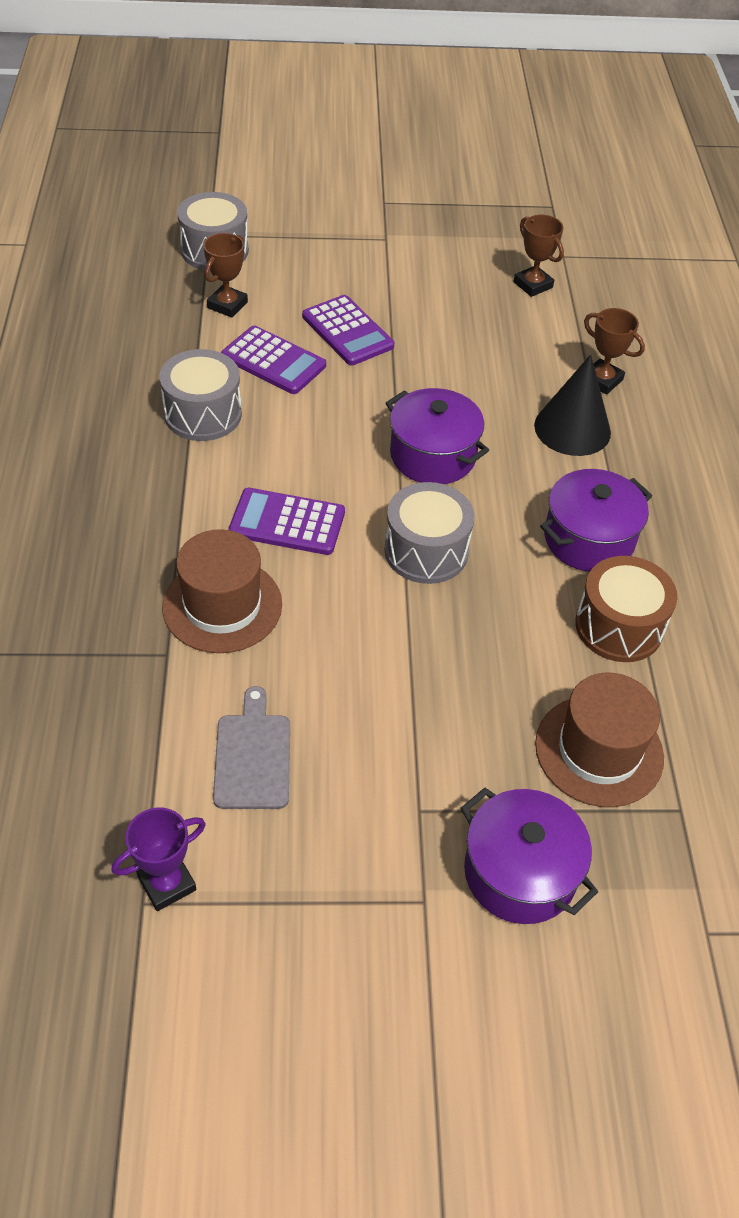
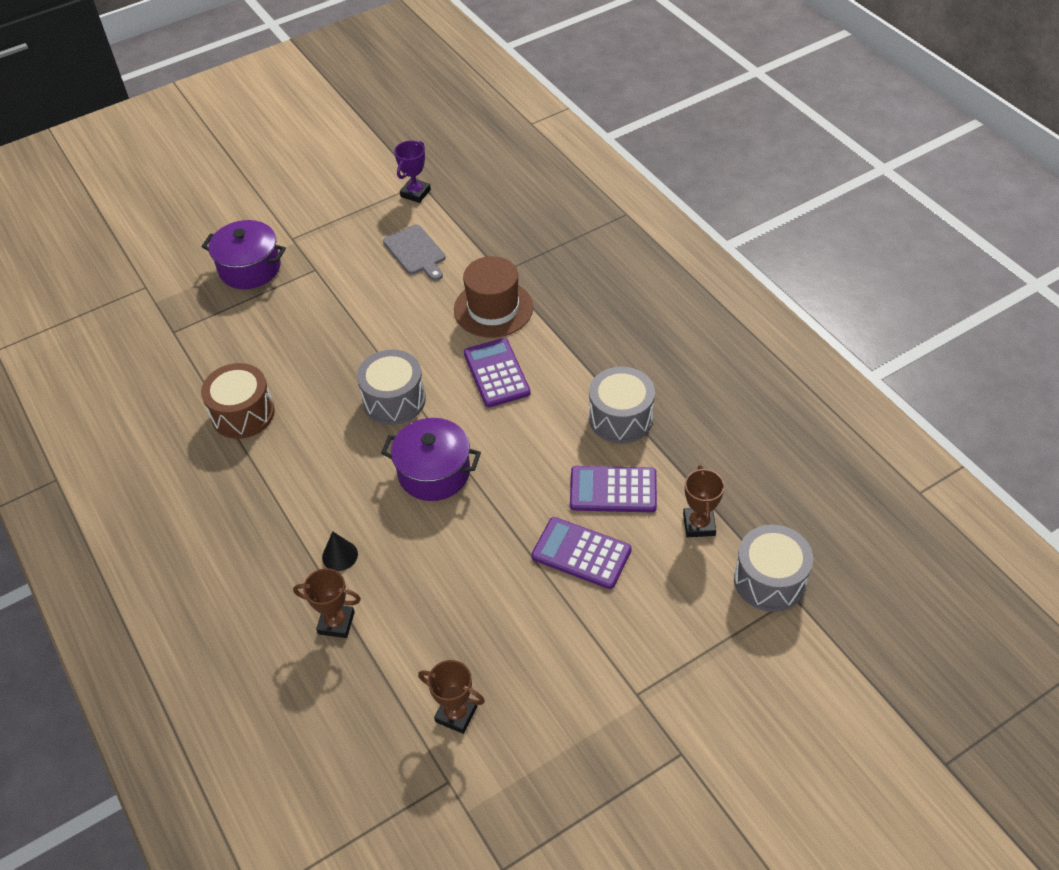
camera: 155 degrees right, 0 degrees up
purple calculator [229,488,345,555] -> purple calculator turned 90 degrees counterclockwise [464,338,531,407]
black cone [534,354,611,456] -> black cone [322,531,358,571], size x0.52
brown hat [535,673,664,807] -> none
purple pot [540,469,652,572] -> none

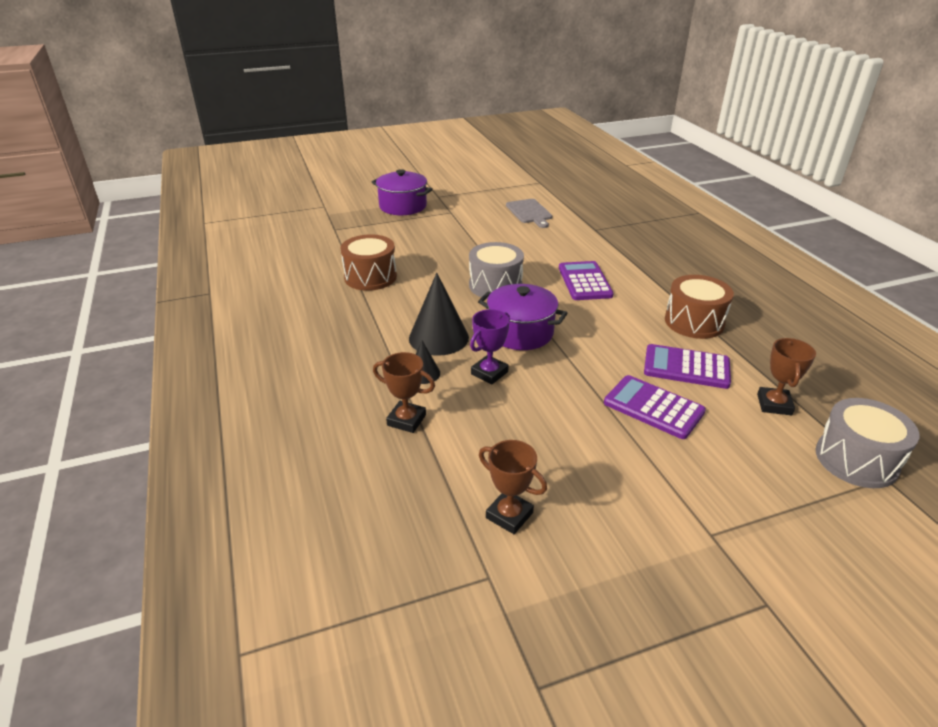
camera: 10 degrees right, 15 degrees down
purple trophy [394,141,431,203] -> purple trophy moved to [470,309,510,384]
brown hat [454,256,533,338] -> none
grey drum [589,366,655,444] -> brown drum [665,275,734,339]
none -> black cone [409,273,469,356]

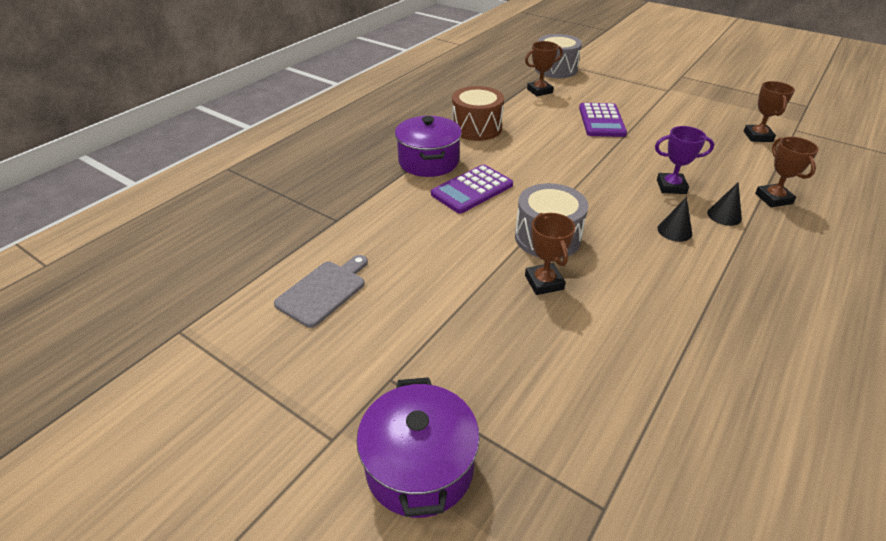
camera: 125 degrees left, 5 degrees up
brown drum [341,234,397,291] -> none
black cone [409,273,469,356] -> black cone [657,197,692,242], size x0.52
purple pot [478,284,568,350] -> purple pot moved to [395,116,462,177]
purple calculator [644,344,731,389] -> none
none -> brown trophy [525,213,575,295]

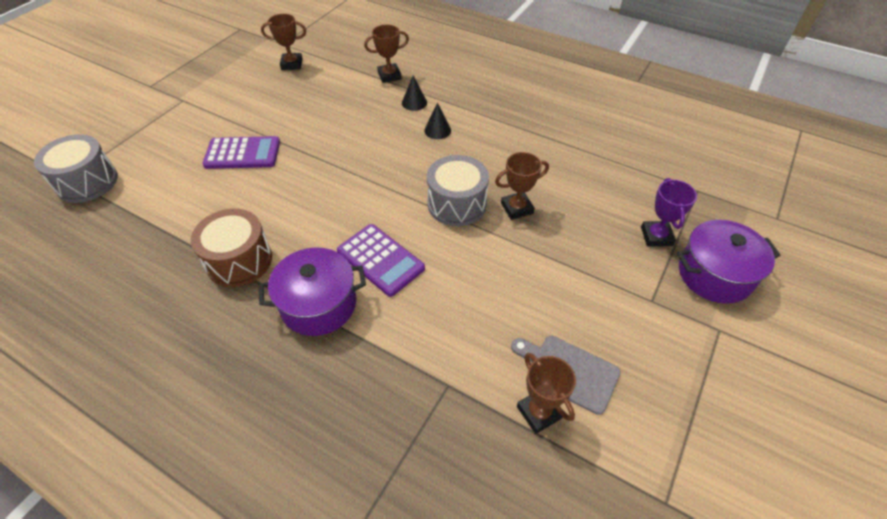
camera: 95 degrees left, 10 degrees up
brown trophy [525,41,563,96] -> brown trophy moved to [517,353,576,434]
purple trophy [655,126,714,194] -> purple trophy moved to [641,178,697,247]

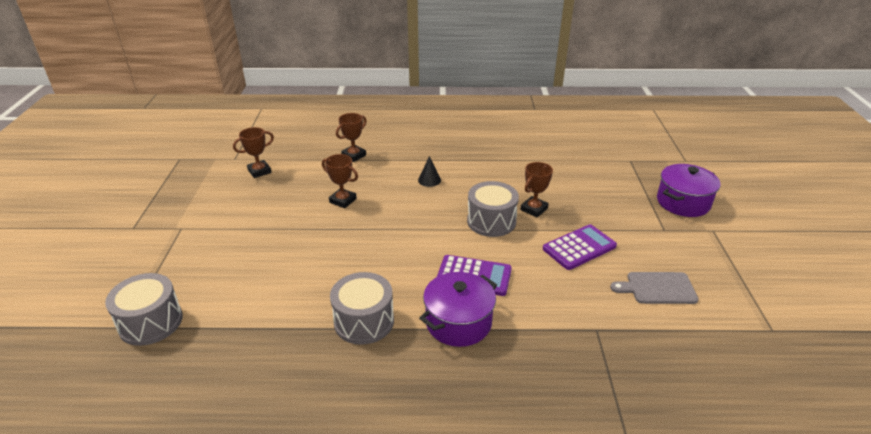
camera: 30 degrees left, 15 degrees down
brown drum [191,209,272,287] -> grey drum [330,272,394,345]
purple calculator [202,136,280,169] -> purple calculator moved to [543,224,617,270]
black cone [402,76,427,111] -> none
brown trophy [517,353,576,434] -> brown trophy moved to [322,154,358,208]
purple trophy [641,178,697,247] -> none

